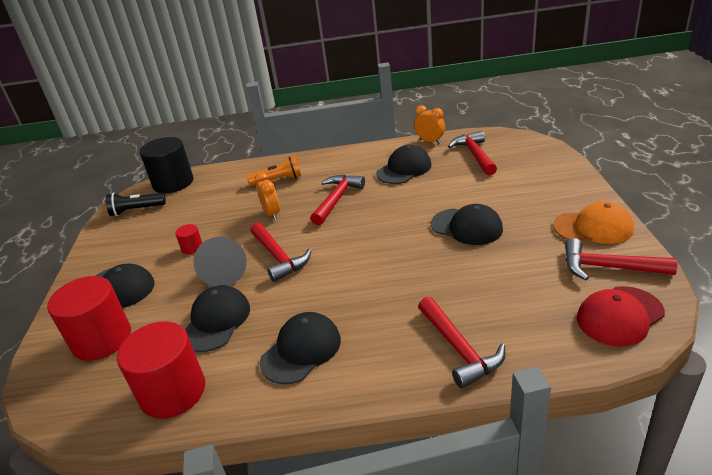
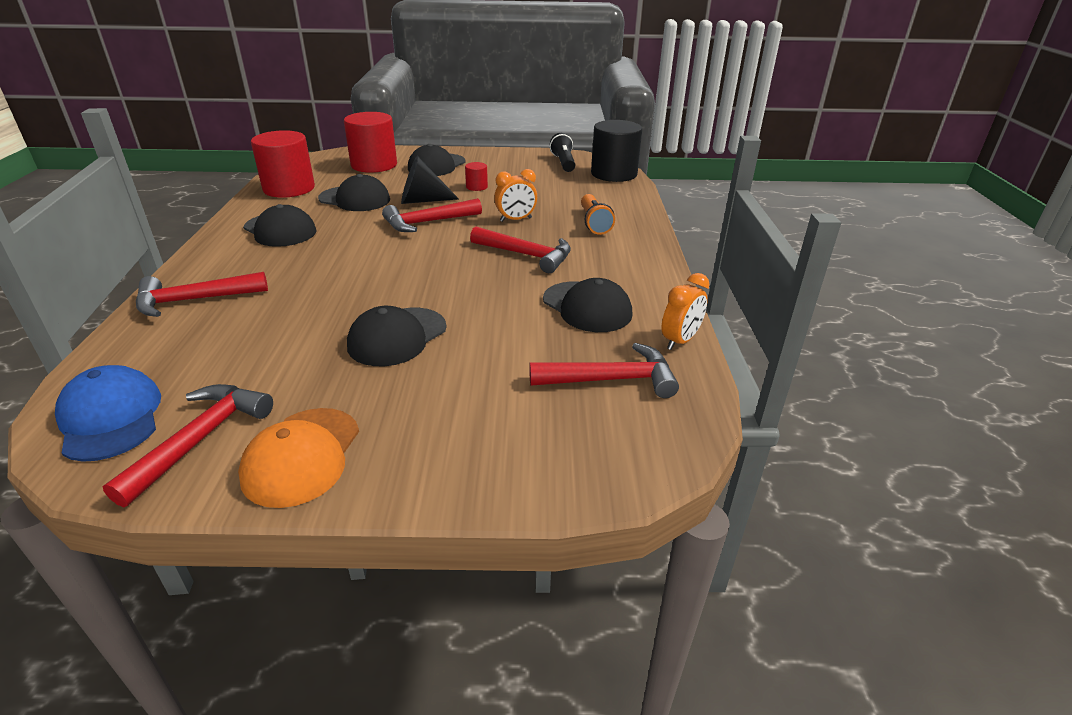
camera: 90 degrees right, 0 degrees up
red cap [577,286,665,346] -> blue cap [55,365,161,462]

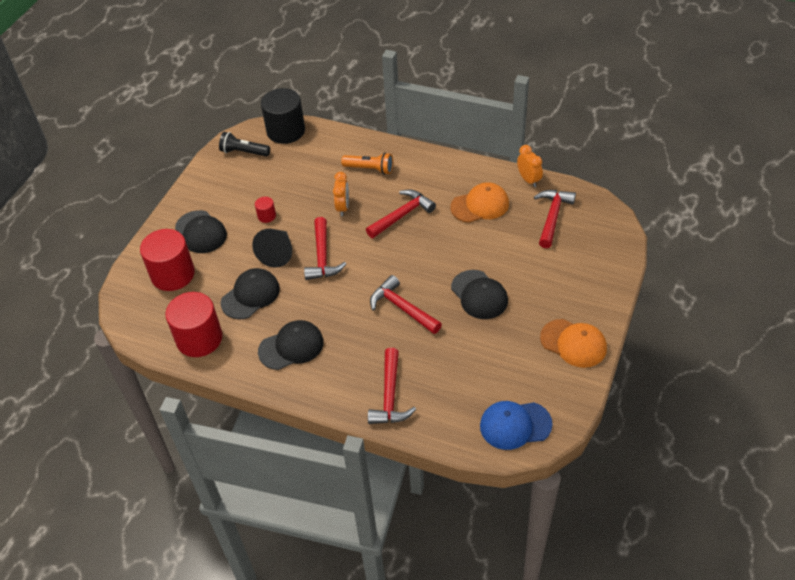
camera: 65 degrees left, 15 degrees up
red hammer [102,384,273,507] -> red hammer moved to [370,275,442,334]
black cap [543,278,632,332] -> orange cap [450,182,509,223]

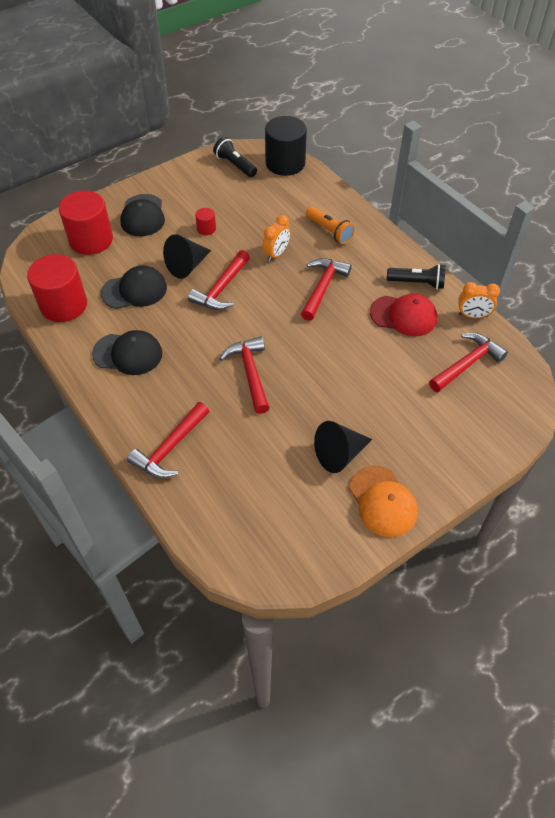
camera: 30 degrees right, 5 degrees up
red hammer [366,190,436,238] -> red hammer turned 60 degrees counterclockwise [301,258,352,321]
orange cap [450,182,509,223] -> red cap [370,294,437,336]
black cap [451,270,508,319] -> none
blue cap [480,401,553,450] -> none
orange clock [517,145,543,187] -> orange clock turned 90 degrees clockwise [458,282,500,318]
none -> black cone [314,421,372,473]
none -> black flashlight [387,264,446,289]

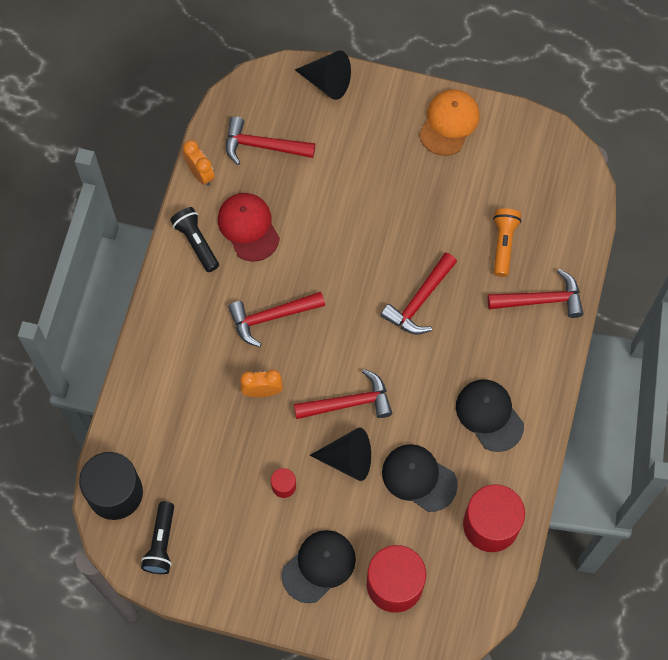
camera: 130 degrees left, 15 degrees up
orange flashlight [306,206,355,244] -> orange flashlight moved to [493,208,521,277]
black cone [314,421,372,473] -> black cone moved to [295,50,351,100]

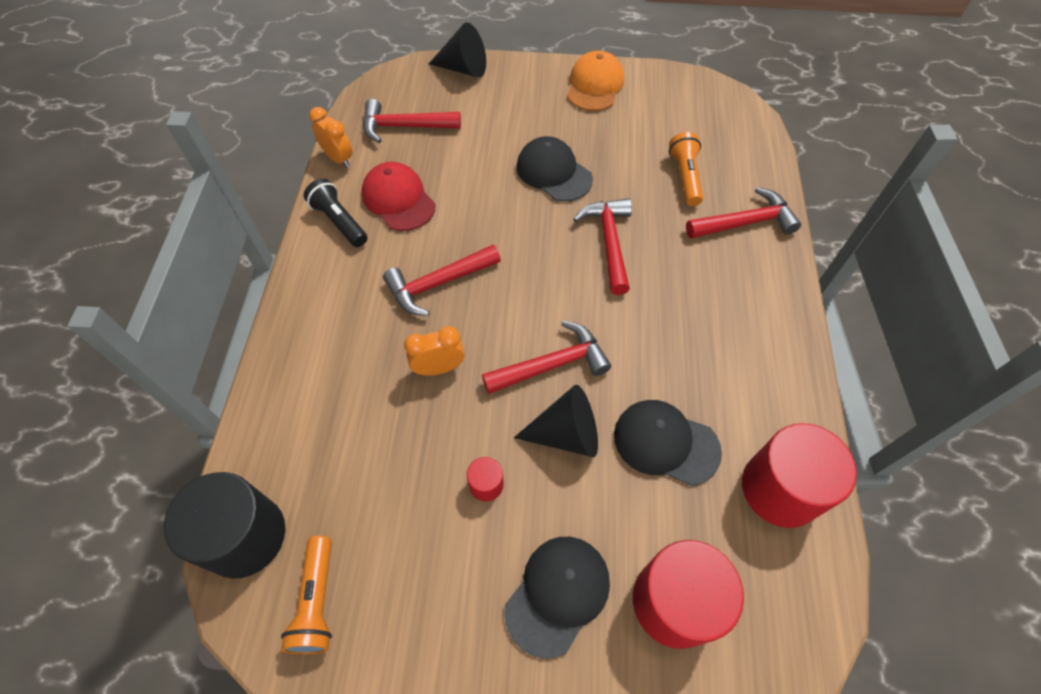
camera: 10 degrees left, 10 degrees down
black flashlight [141,501,174,574] -> orange flashlight [281,536,332,654]
red hammer [381,253,457,335] -> red hammer turned 150 degrees clockwise [573,198,632,295]
black cap [456,379,524,452] -> black cap moved to [516,136,593,202]

